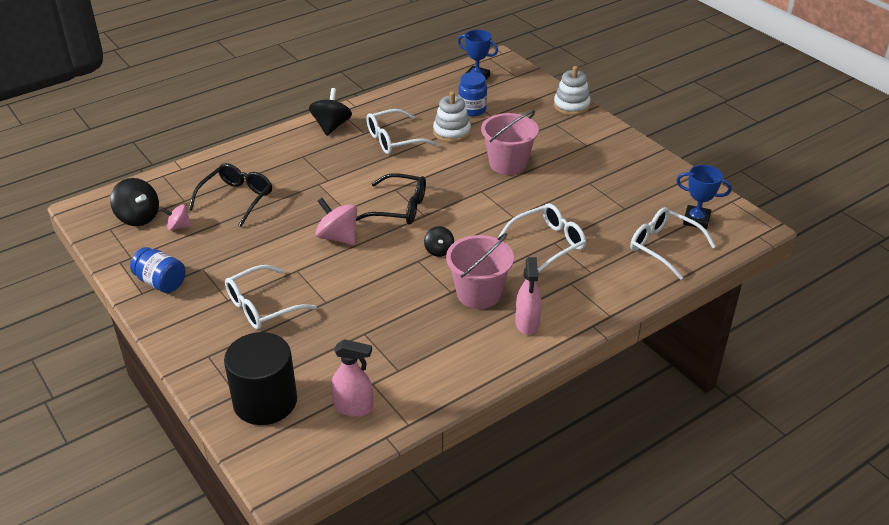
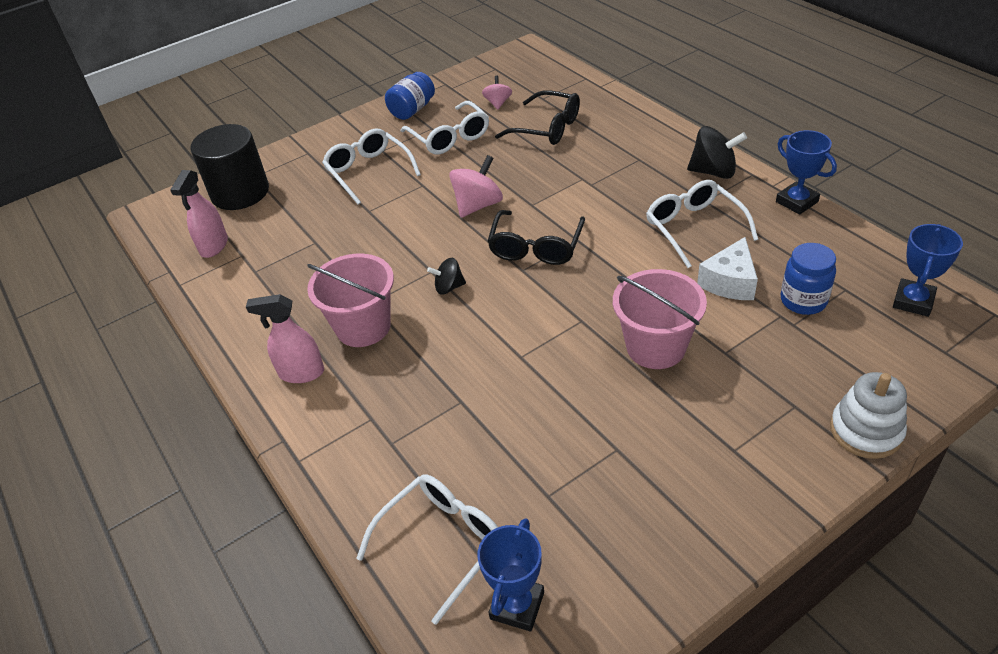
camera: 95 degrees right, 5 degrees up
black spinning top [110,178,159,226] -> none
white stacking toy [433,91,471,143] -> white cheese [697,237,758,300]
white glasses [498,203,586,272] -> white glasses moved to [401,101,489,154]
none -> blue trophy [776,130,837,214]

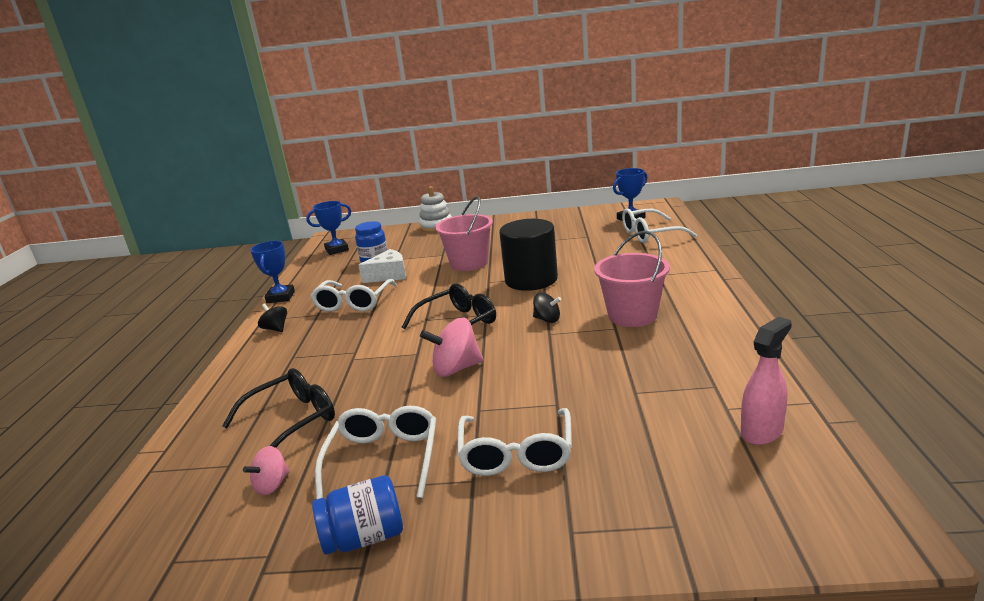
camera: 145 degrees left, 20 degrees down
black cylinder [191,124,269,210] -> black cylinder moved to [499,219,558,291]
pink spray bottle [246,294,324,383] -> none
black glasses [495,90,580,145] -> black glasses turned 75 degrees clockwise [222,368,335,448]
black spinning top [687,126,747,179] -> black spinning top [258,303,287,332], size x0.60

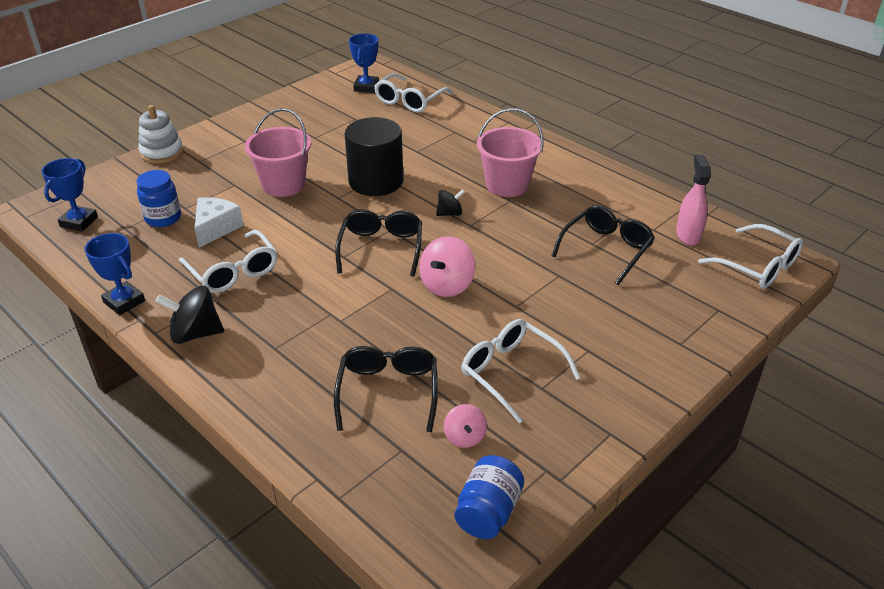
camera: 50 degrees left, 15 degrees up
black spinning top [258,303,287,332] -> black spinning top [155,286,224,344], size x1.67
blue jar [312,475,403,555] -> blue jar moved to [455,455,524,539]
white glasses [457,408,572,476] -> white glasses moved to [698,224,803,289]
none -> black glasses [551,205,655,285]

